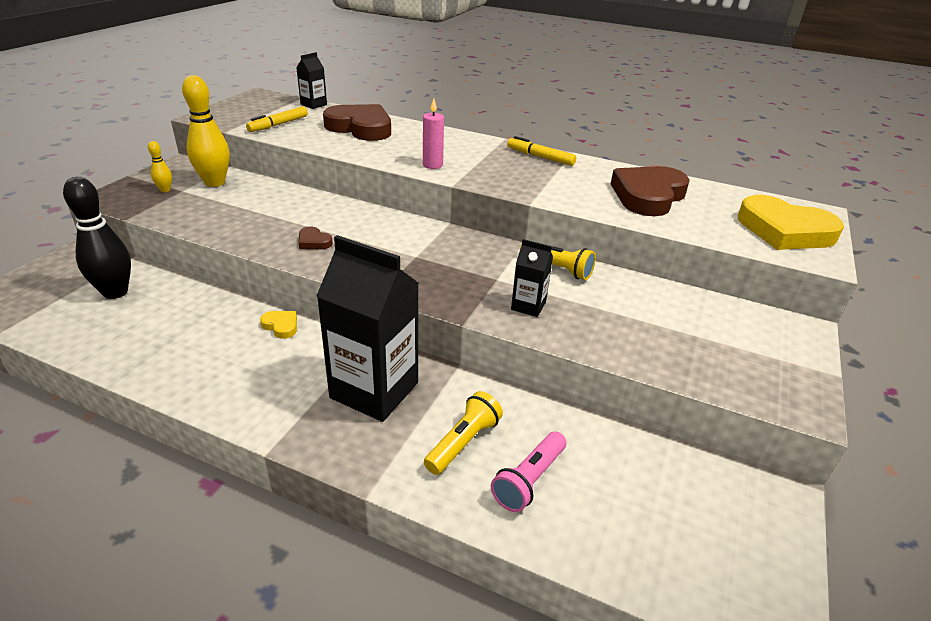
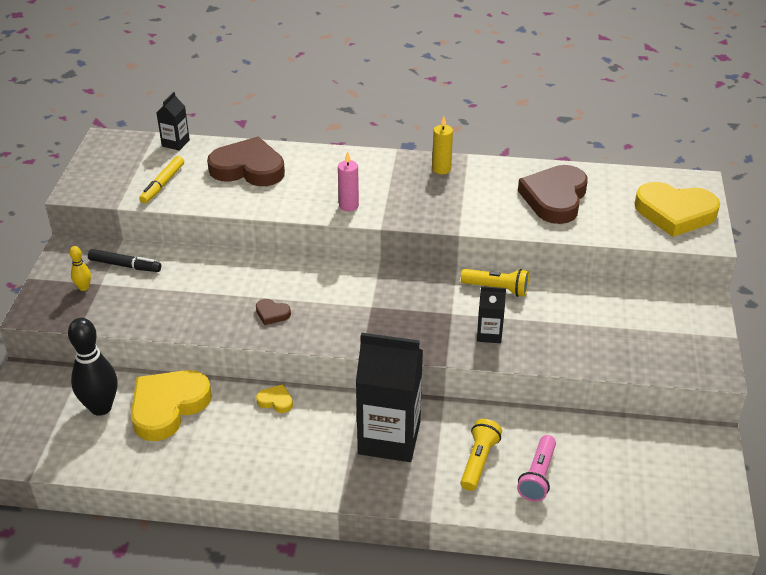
camera: 15 degrees left, 5 degrees up
yellow bowling pin [182,75,229,187] -> black marker [88,249,161,272]
yellow marker [507,136,576,166] -> yellow candle [432,116,453,174]
none -> yellow heart [131,370,212,441]

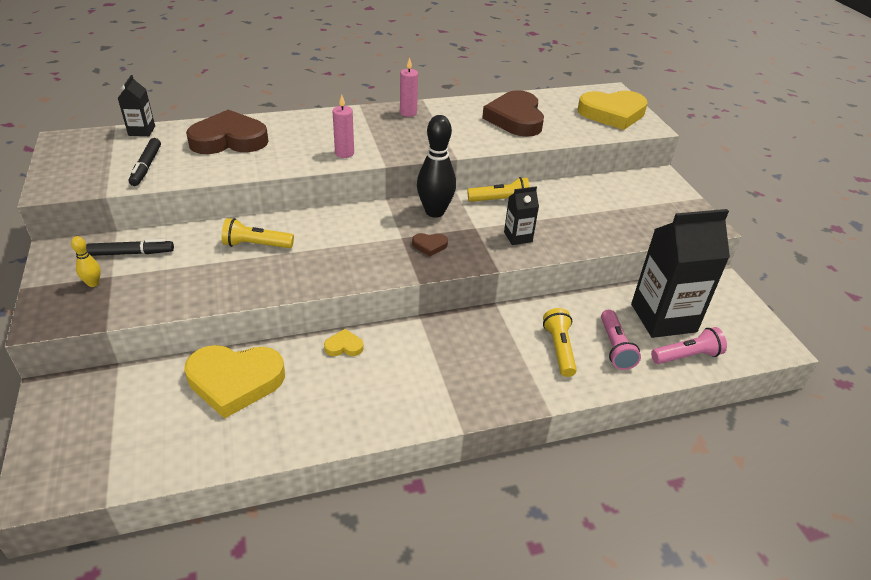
camera: 25 degrees left, 0 degrees up
black bowling pin [68,318,117,416] -> black bowling pin moved to [417,115,456,218]
yellow heart [131,370,212,441] -> yellow heart turned 105 degrees counterclockwise [184,345,285,419]
yellow marker [139,156,184,204] -> black marker [129,138,161,186]
brown heart [256,299,291,325] -> brown heart moved to [412,233,448,256]
black carton [356,333,423,462] -> black carton moved to [631,209,730,338]
yellow candle [432,116,453,174] -> pink candle [400,57,418,117]
none -> yellow flashlight [222,218,294,248]
none -> pink flashlight [651,327,727,364]

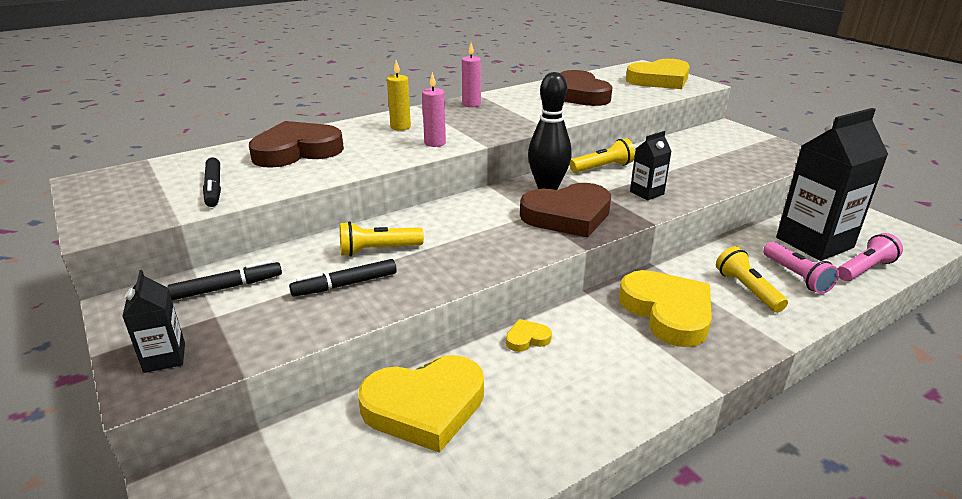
camera: 15 degrees left, 10 degrees down
yellow bowling pin [71,236,101,287] -> none
black carton [118,75,155,136] -> black carton moved to [122,270,185,373]
brown heart [412,233,448,256] -> brown heart [520,183,611,238], size x2.35
none -> black marker [289,259,397,296]
none -> yellow candle [387,60,411,131]
none -> yellow heart [619,270,712,347]

